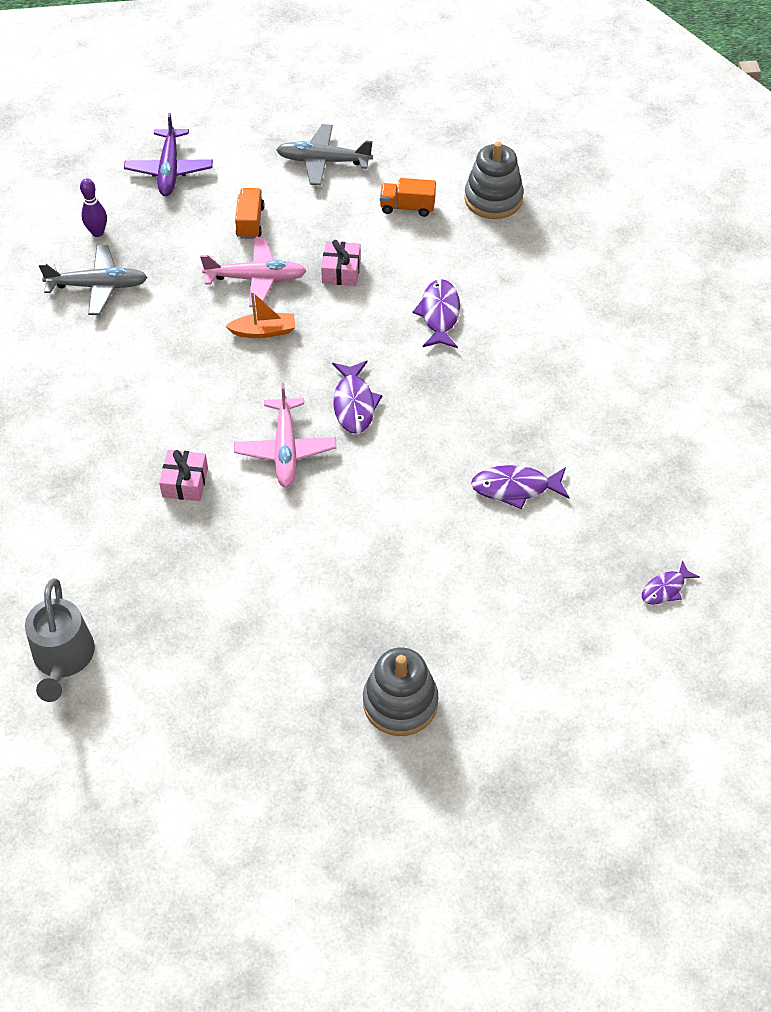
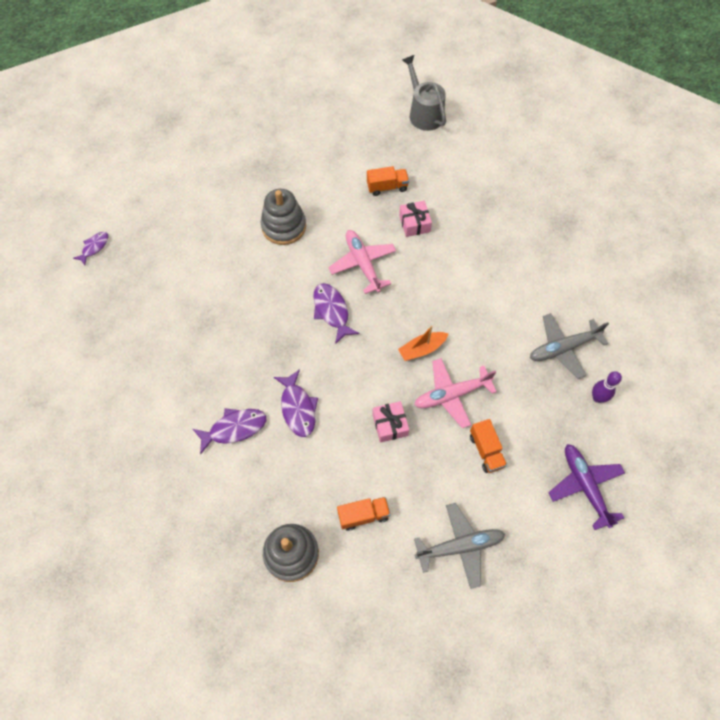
camera: 160 degrees right, 10 degrees up
grey stacking toy [363,647,438,736] -> grey stacking toy moved to [261,189,306,245]
purple fish [471,465,570,509] -> purple fish moved to [193,408,266,455]
none -> orange truck [367,166,409,196]

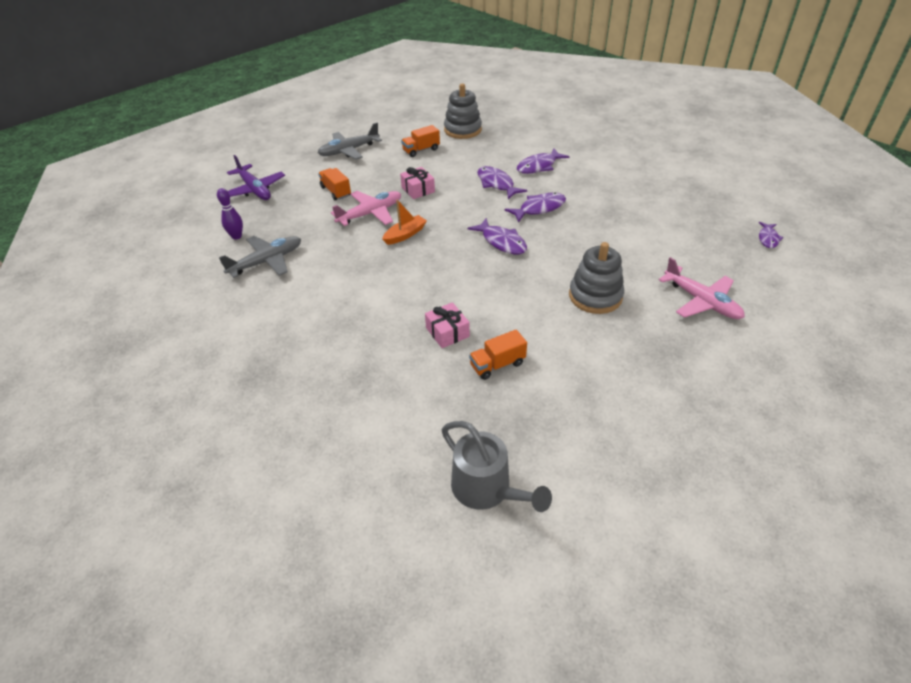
camera: 165 degrees right, 20 degrees down
pink plane [328,230,396,294] -> pink plane moved to [659,257,745,319]
none -> purple fish [505,192,566,223]

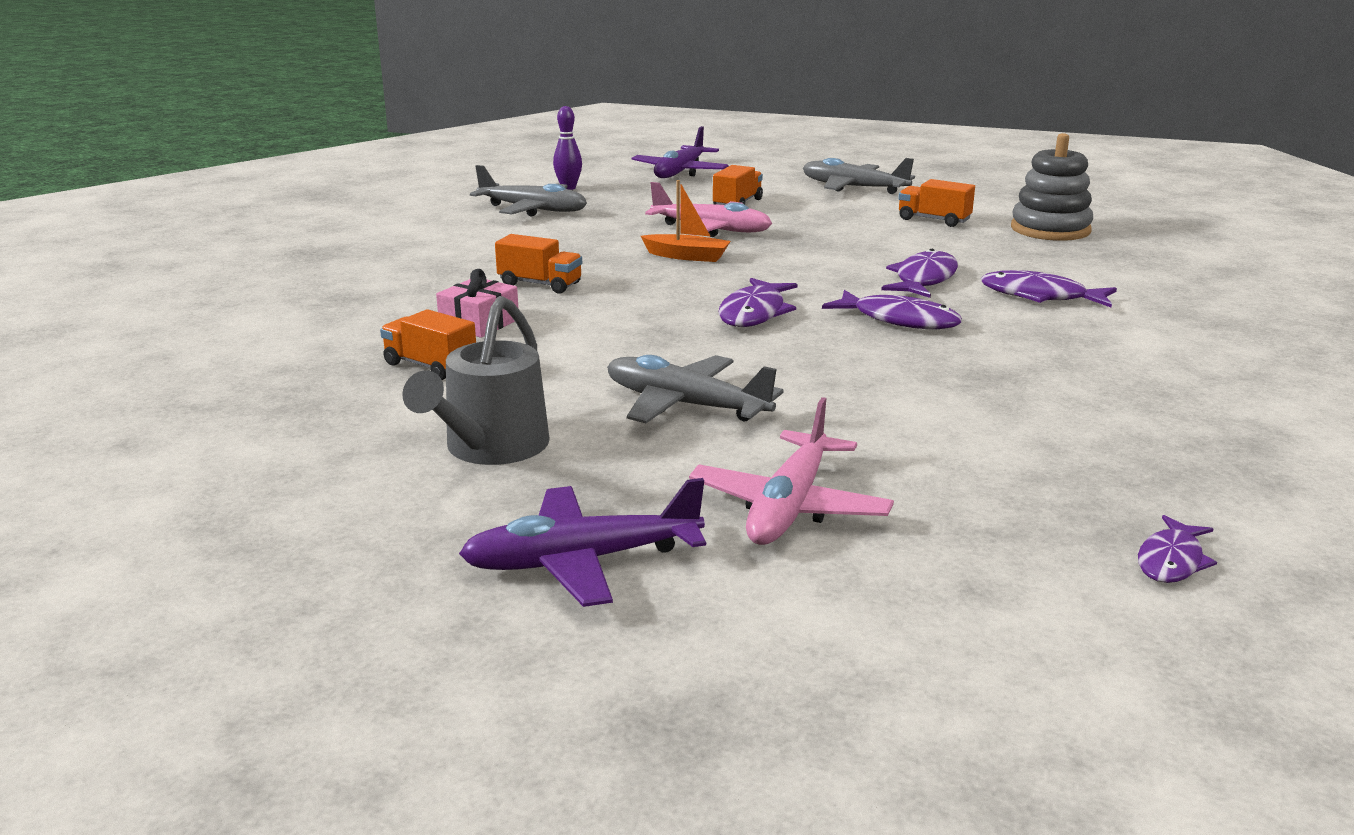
camera: 60 degrees right, 20 degrees down
pink gift [400,167,435,199] -> none
grey watering can [442,421,552,512] -> grey watering can moved to [402,296,550,465]
grey stacking toy [569,242,624,314] -> grey plane [607,355,784,423]
purple fish [759,222,784,248] -> purple fish turned 45 degrees counterclockwise [1138,515,1217,583]
none -> purple plane [459,478,706,607]
none -> orange truck [495,234,582,294]

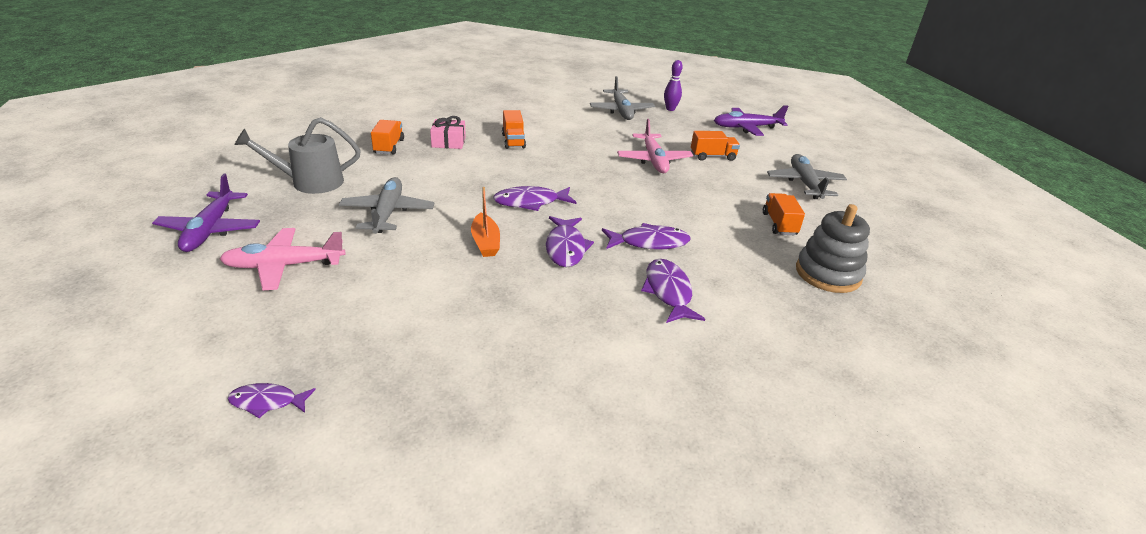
camera: 55 degrees right, 10 degrees up
purple plane [459,478,706,607] -> purple plane turned 135 degrees counterclockwise [152,174,260,252]
orange boat [641,180,731,262] -> orange boat moved to [471,187,500,257]

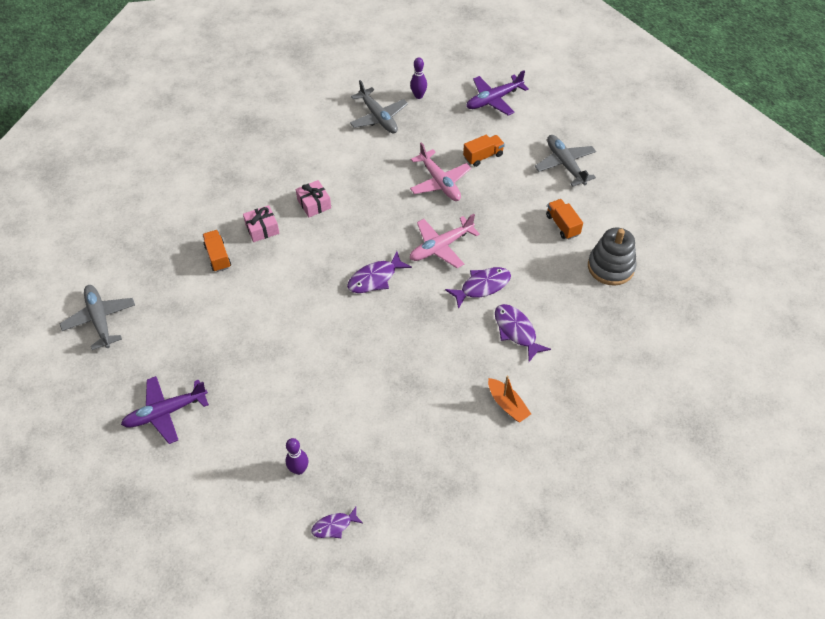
camera: 20 degrees left, 20 degrees up
purple plane [152,174,260,252] -> purple plane turned 90 degrees clockwise [121,376,209,444]
pink plane [219,228,345,290] -> pink plane moved to [410,214,480,268]
grey watering can [234,117,361,194] -> none
grey plane [339,177,435,234] -> grey plane moved to [60,285,135,350]
orange boat [471,187,500,257] -> orange boat moved to [488,376,531,423]
orange truck [502,110,526,149] -> pink gift [296,180,331,217]
purple fish [546,216,594,267] -> none
none -> purple bowling pin [285,438,309,475]

